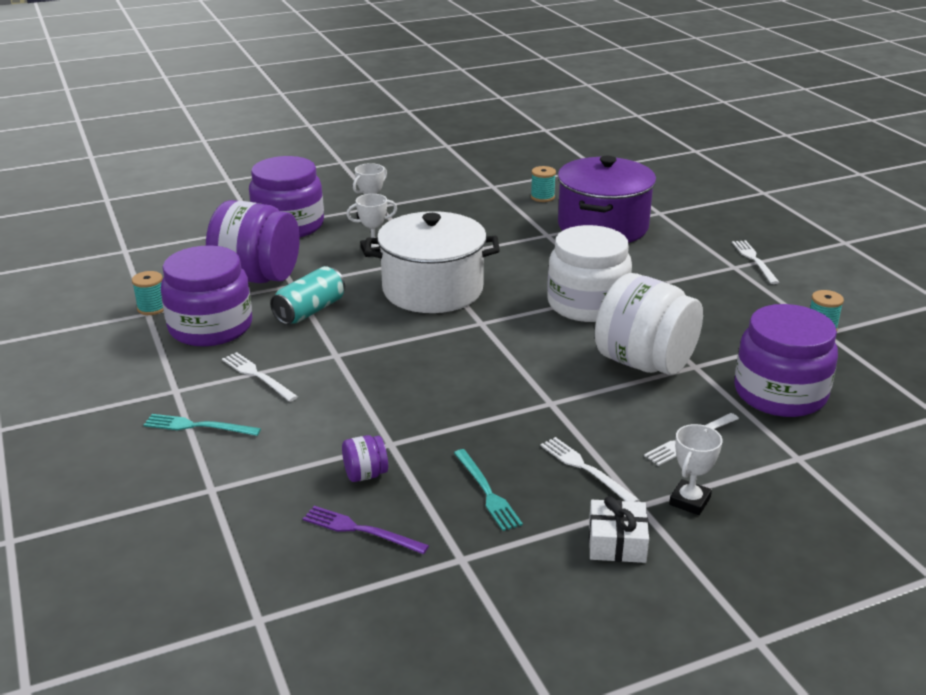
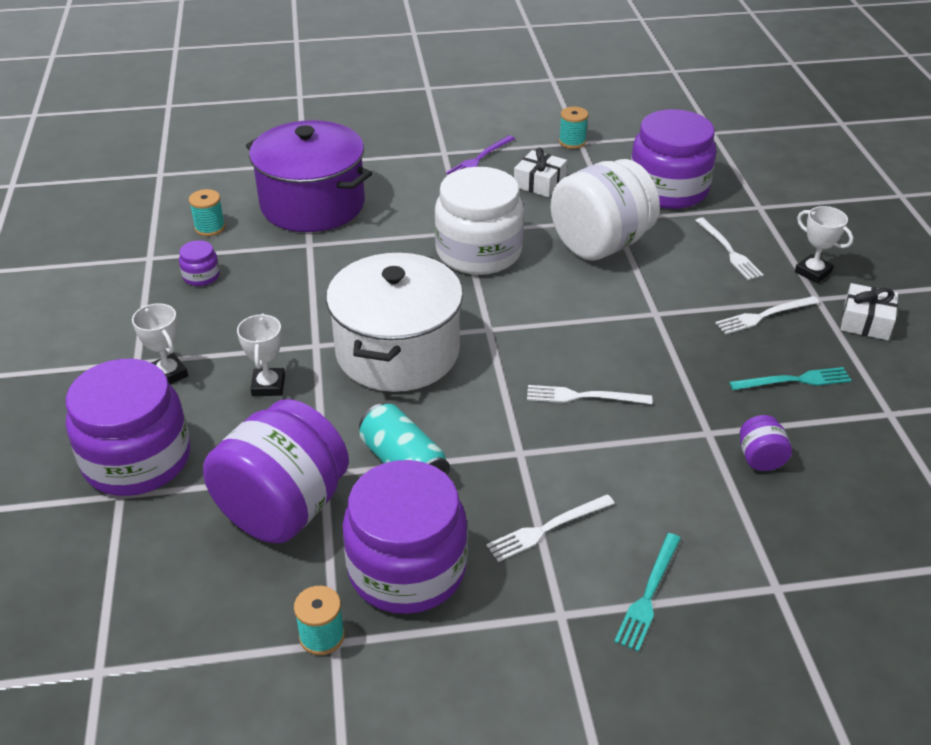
camera: 75 degrees left, 10 degrees up
purple fork [303,506,429,554] -> purple fork moved to [446,135,515,174]
white fork [732,240,780,284] -> white fork moved to [527,385,652,404]
none -> purple jar [179,240,220,286]
none -> white gift [514,148,567,197]

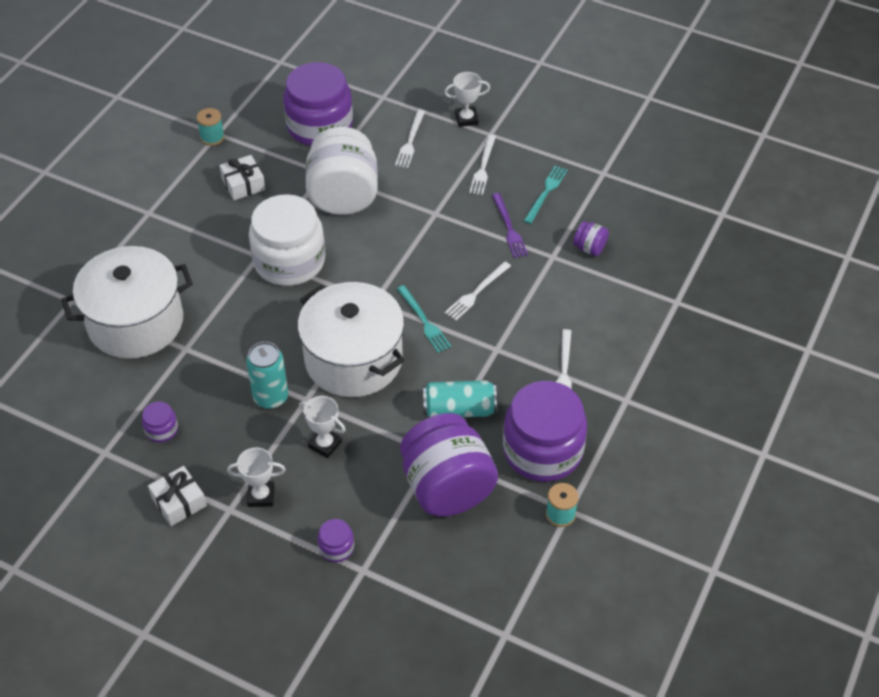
camera: 55 degrees left, 10 degrees up
purple jar [66,359,190,496] -> purple jar [318,519,354,562], size x0.42
turquoise spool [189,189,225,236] -> none
purple pot [246,120,372,232] -> white pot [61,246,193,359]
purple fork [446,135,515,174] -> purple fork moved to [492,193,528,258]
turquoise fork [614,533,681,652] -> turquoise fork moved to [397,285,452,353]
white fork [695,218,764,280] -> white fork turned 90 degrees clockwise [395,109,425,168]
white gift [841,283,898,340] -> white gift moved to [148,466,207,526]
none -> turquoise can [246,342,288,409]

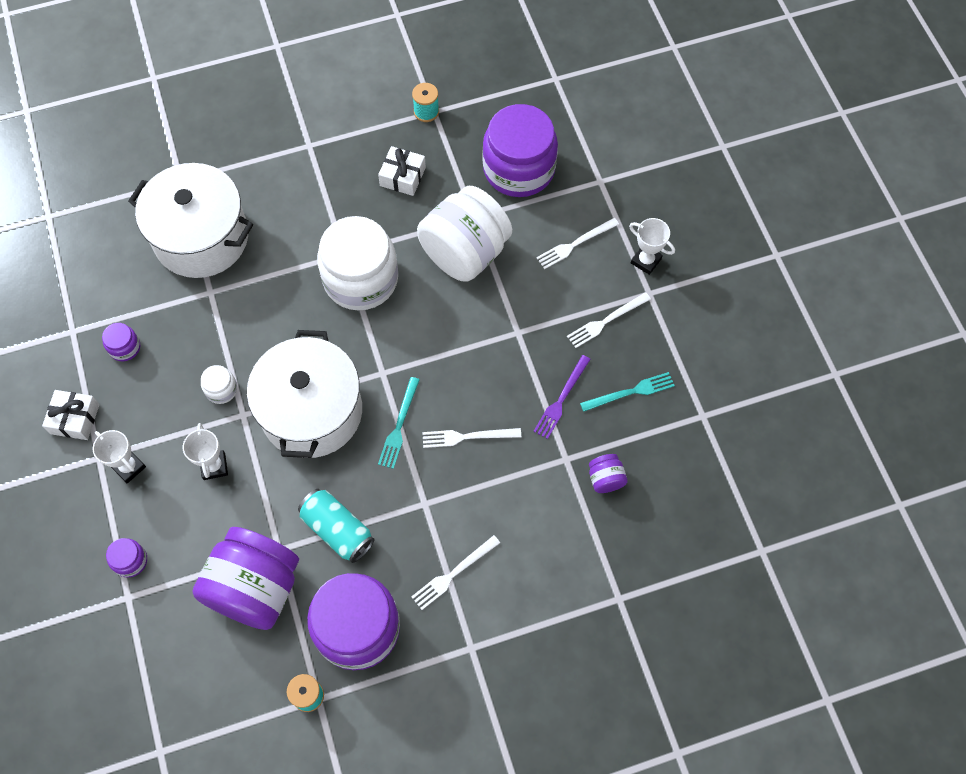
camera: 45 degrees right, 15 degrees up
turquoise can [246,342,288,409] -> white jar [201,365,237,404]

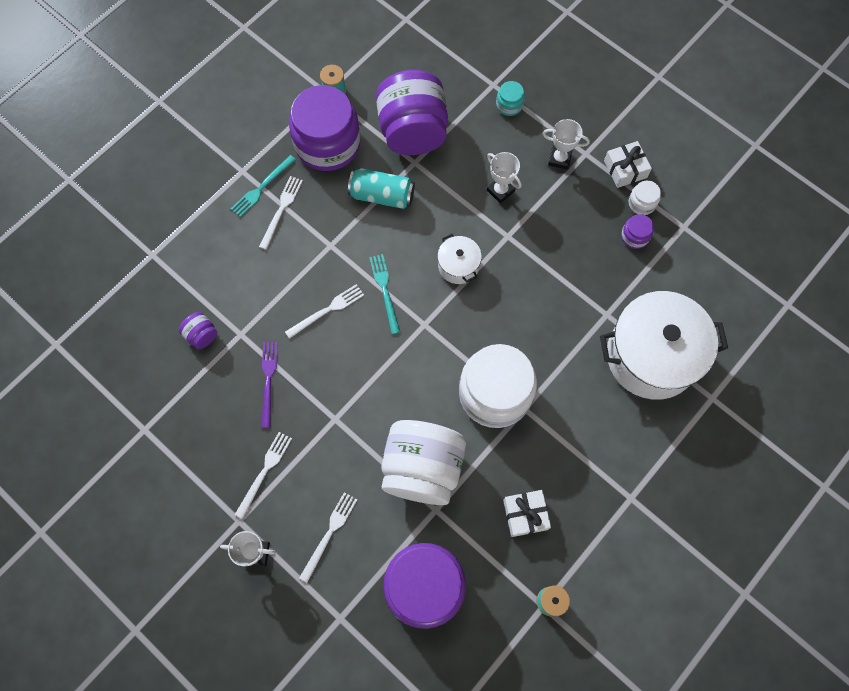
camera: 150 degrees right, 5 degrees up
purple jar [106,538,147,577] -> turquoise jar [496,81,525,116]
white jar [201,365,237,404] -> white jar moved to [629,181,661,215]
white pot [247,330,362,458] -> white pot [437,234,482,284], size x0.46
turquoise fork [580,372,675,412] -> turquoise fork moved to [231,155,296,217]

